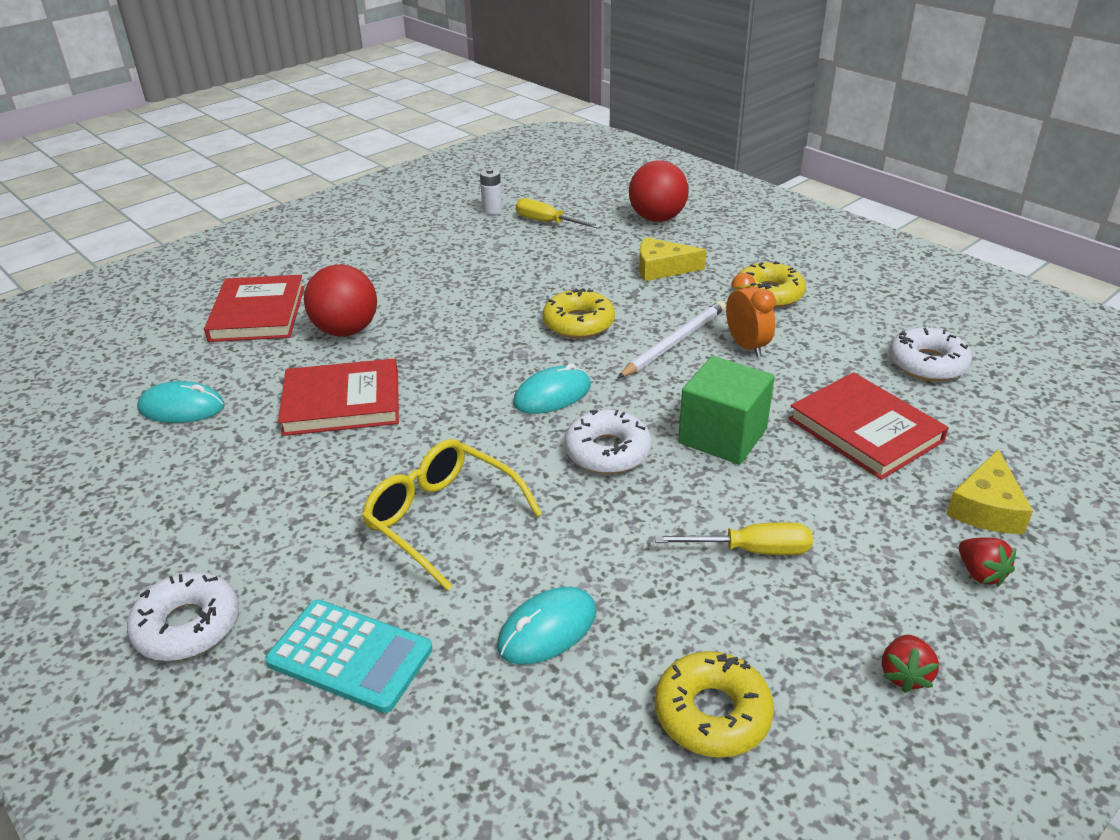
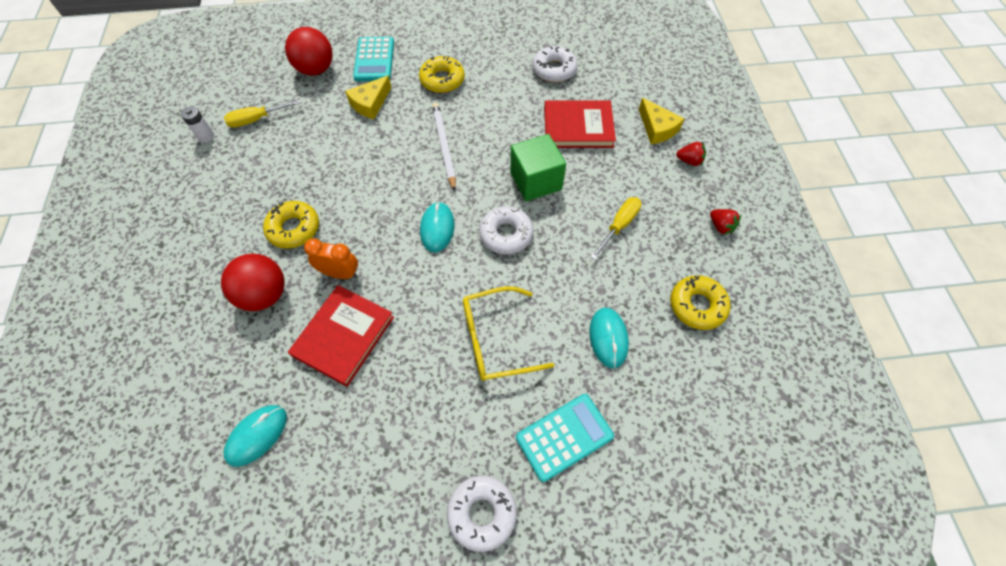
camera: 55 degrees left, 25 degrees up
red book [204,275,304,342] -> none
yellow donut [542,288,615,338] -> yellow donut moved to [263,201,319,249]
orange clock [726,273,776,357] -> orange clock moved to [304,239,358,279]
none -> turquoise calculator [353,37,394,81]

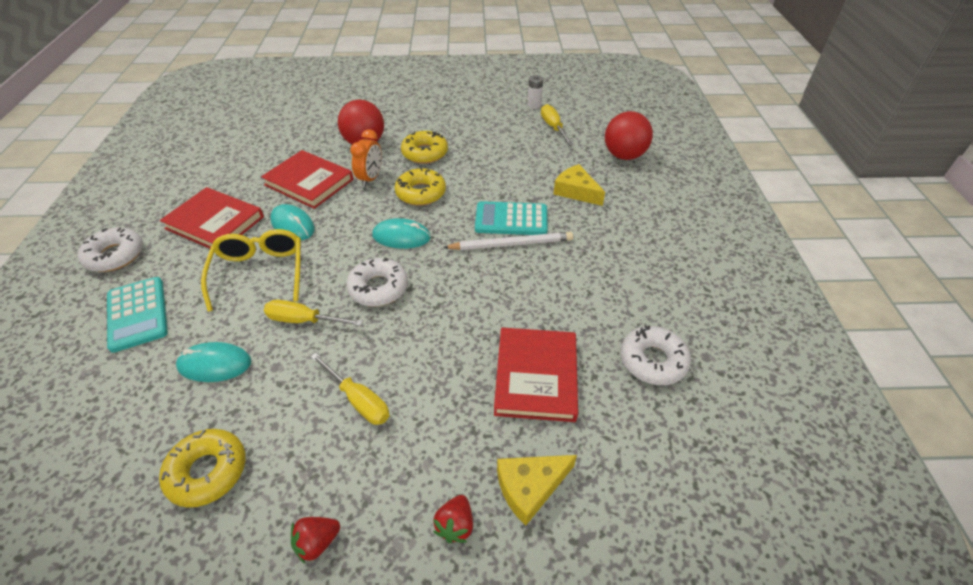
camera: 95 degrees right, 15 degrees down
turquoise mouse [224,405,287,467] -> turquoise mouse moved to [270,204,315,240]
turquoise calculator [353,37,394,81] -> turquoise calculator moved to [475,201,548,235]
yellow donut [419,56,465,93] -> yellow donut moved to [395,168,446,206]
green cube [510,134,566,201] -> none
none -> red book [160,187,264,249]
none -> yellow screwdriver [264,300,363,326]

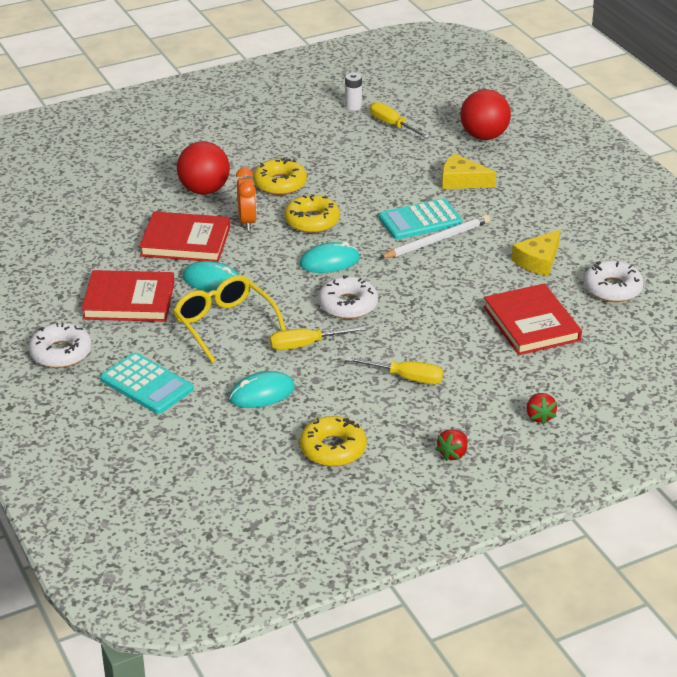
camera: 25 degrees left, 10 degrees down
yellow cheese [497,455,577,526] -> yellow cheese moved to [512,230,560,276]

